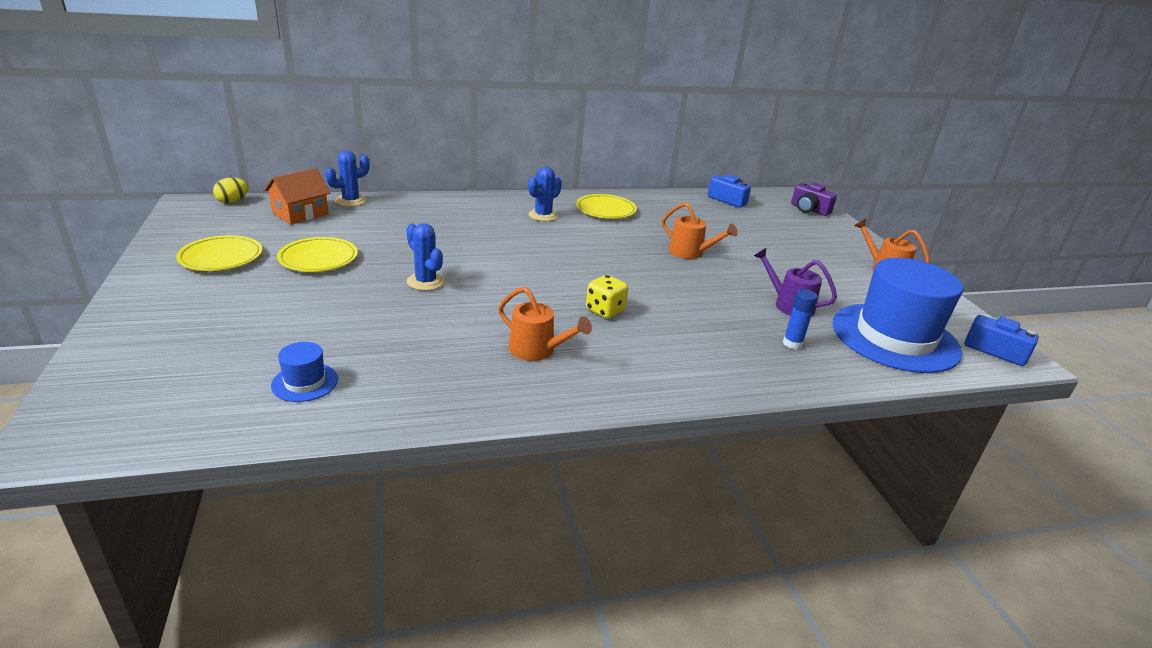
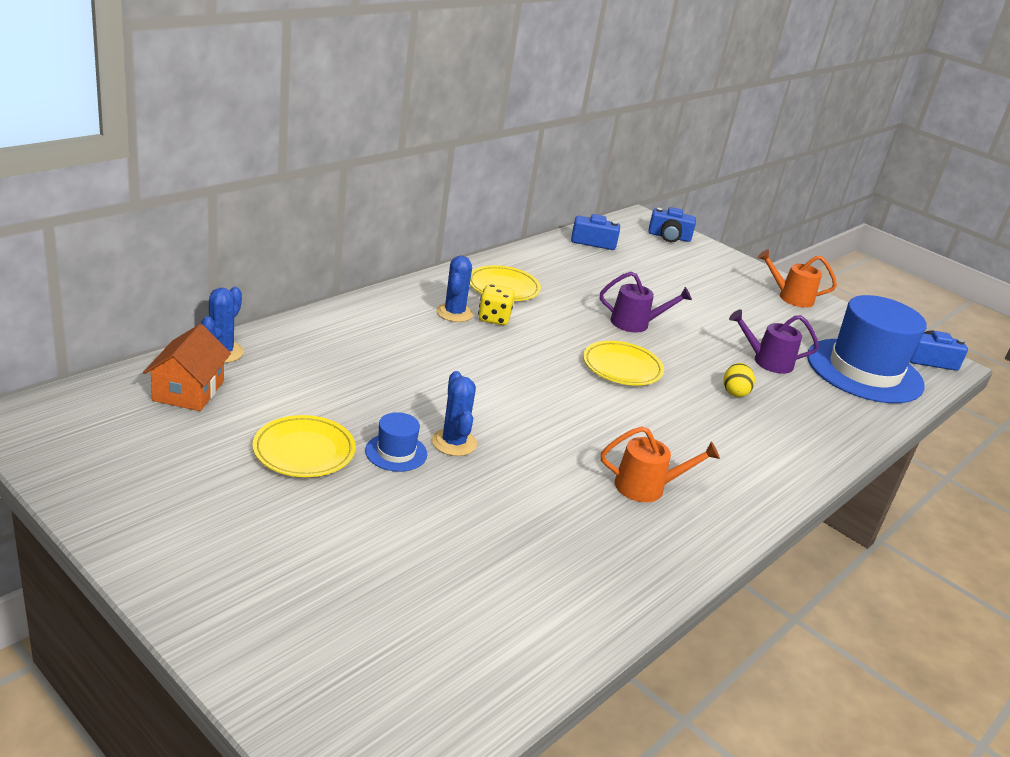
camera: 35 degrees left, 0 degrees up
yellow plate [176,235,262,271] -> yellow plate moved to [583,341,664,385]
yellow egg [213,178,248,203] -> yellow egg moved to [724,363,755,397]
blue hat [271,342,338,402] -> blue hat moved to [365,412,427,472]
blue cactus [406,223,445,291] -> blue cactus turned 60 degrees clockwise [432,371,477,456]
yellow dice [586,275,628,319] -> yellow dice moved to [478,284,515,325]
orange watering can [662,202,738,259] -> purple watering can [600,271,692,332]
blue glue stick [783,289,818,349] -> none
purple camera [791,182,837,216] -> blue camera [648,207,696,242]

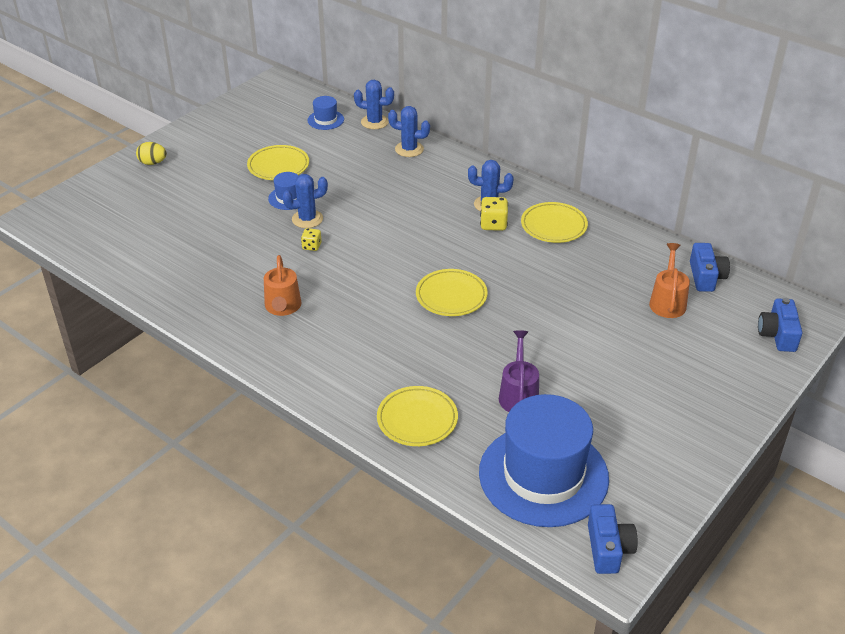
camera: 90 degrees right, 10 degrees up
orange house [143,324,231,411] -> blue hat [307,96,344,130]
purple watering can [600,271,692,332] -> none
yellow egg [724,363,755,397] -> yellow egg moved to [136,142,167,165]
orange watering can [758,249,837,308] -> orange watering can moved to [649,243,690,318]
none -> yellow dice [301,228,322,251]
none -> yellow plate [377,386,458,446]
none -> blue cactus [388,106,430,157]

